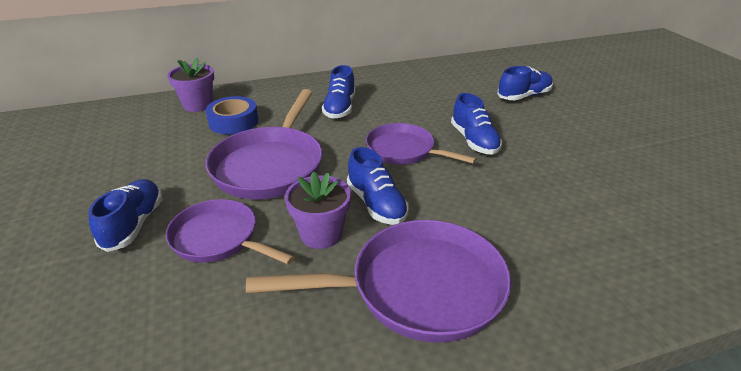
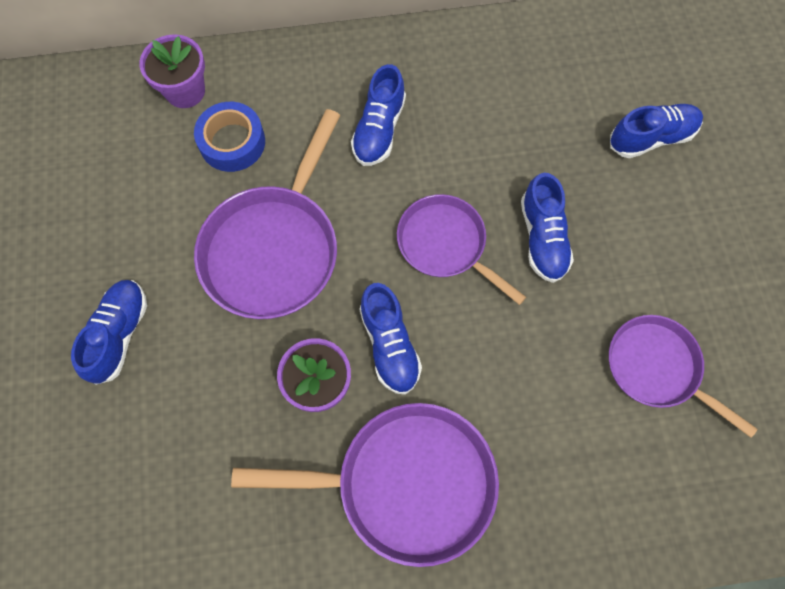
camera: 10 degrees right, 35 degrees up
purple pan [166,199,294,264] -> purple pan moved to [609,315,758,438]

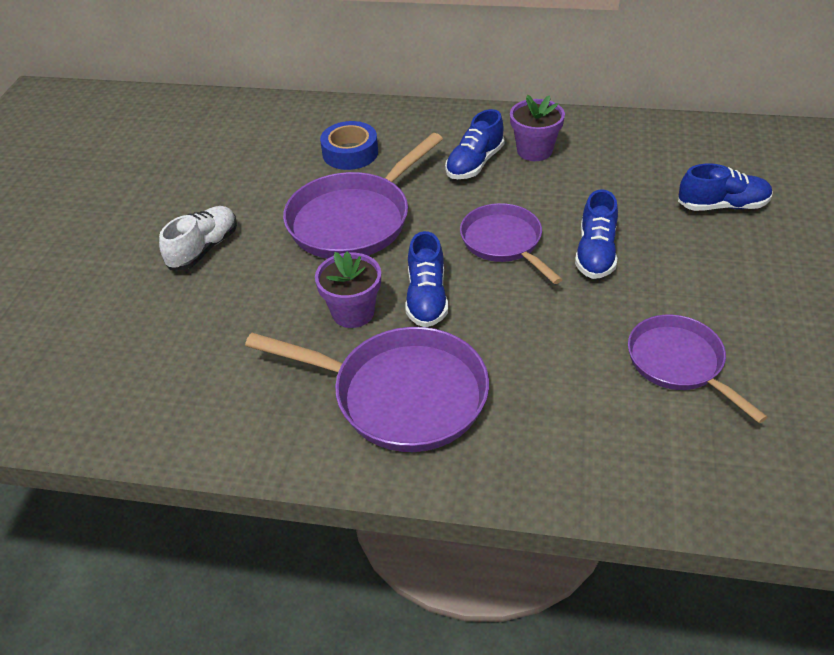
camera: 20 degrees right, 25 degrees down
blue shoe [71,280,147,385] -> white shoe [159,206,237,270]
purple flower pot [139,34,205,108] -> purple flower pot moved to [510,95,565,161]

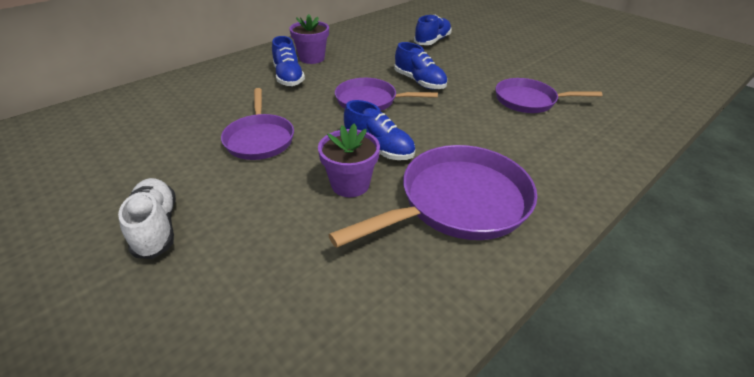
camera: 55 degrees left, 5 degrees down
purple pan [283,133,443,259] -> purple pan [221,88,294,160], size x0.64
blue tape [320,121,378,170] -> none

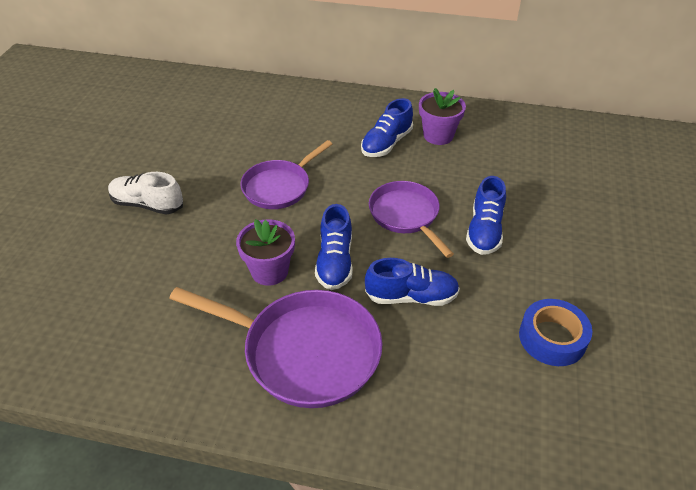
camera: 55 degrees right, 5 degrees up
white shoe [118,178,176,259] -> white shoe turned 105 degrees counterclockwise [108,172,183,215]
blue shoe [414,15,452,45] -> blue shoe moved to [365,258,460,306]
purple pan [496,78,602,113] -> blue tape [519,299,592,366]

